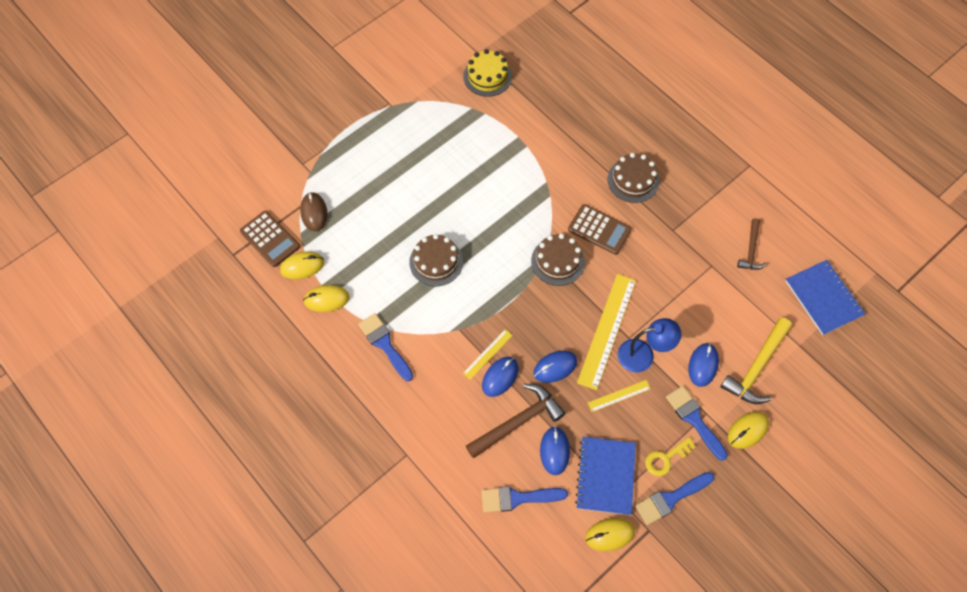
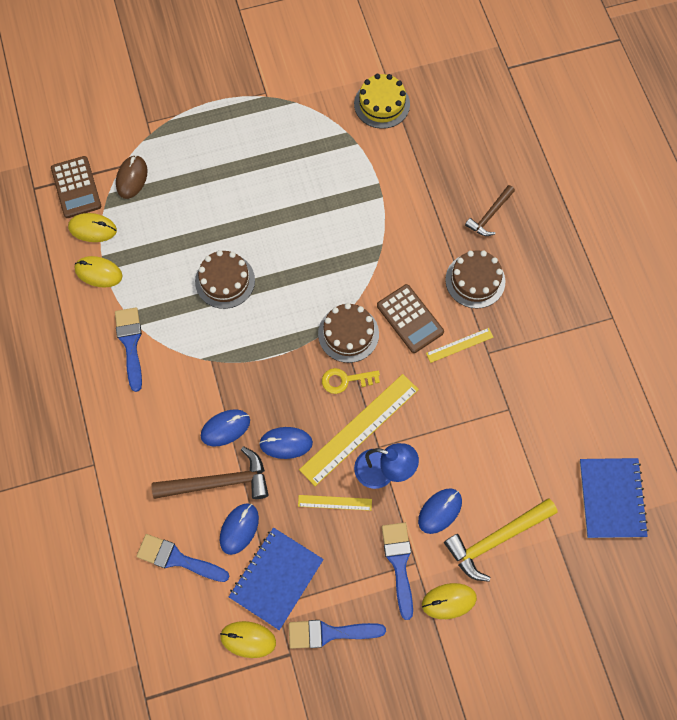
camera: 25 degrees right, 5 degrees up
yellow ruler [463,329,513,380] -> yellow ruler moved to [426,328,493,363]
yellow key [645,437,695,476] -> yellow key moved to [322,368,380,394]
brown hammer [737,218,767,270] -> brown hammer moved to [465,185,515,236]

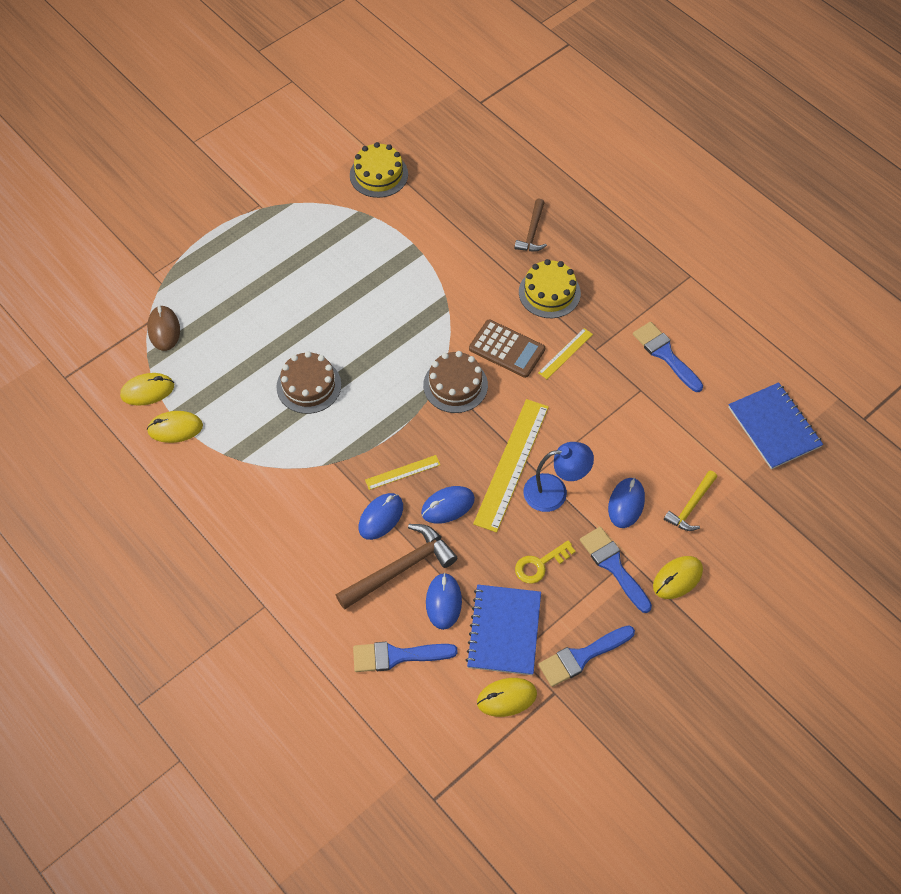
camera: 25 degrees left, 10 degrees down
brown calculator [51,156,101,218] -> none
blue brush [115,307,142,392] -> blue brush moved to [633,322,703,392]
yellow ruler [298,495,372,511] -> yellow ruler moved to [365,455,440,490]
yellow key [322,368,380,394] -> yellow key moved to [515,540,576,584]
yellow hammer [444,498,558,582] -> yellow hammer [664,470,717,531], size x0.61
brown cake [445,250,505,308] -> yellow cake [519,259,581,318]

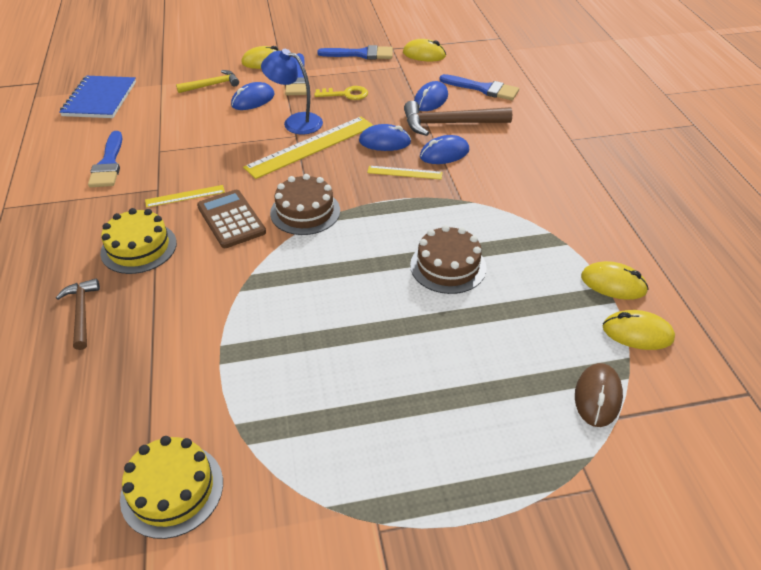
camera: 150 degrees left, 15 degrees down
blue notebook [466,584,541,675] -> none
brown hammer [514,199,547,251] -> brown hammer turned 60 degrees counterclockwise [56,278,100,350]

